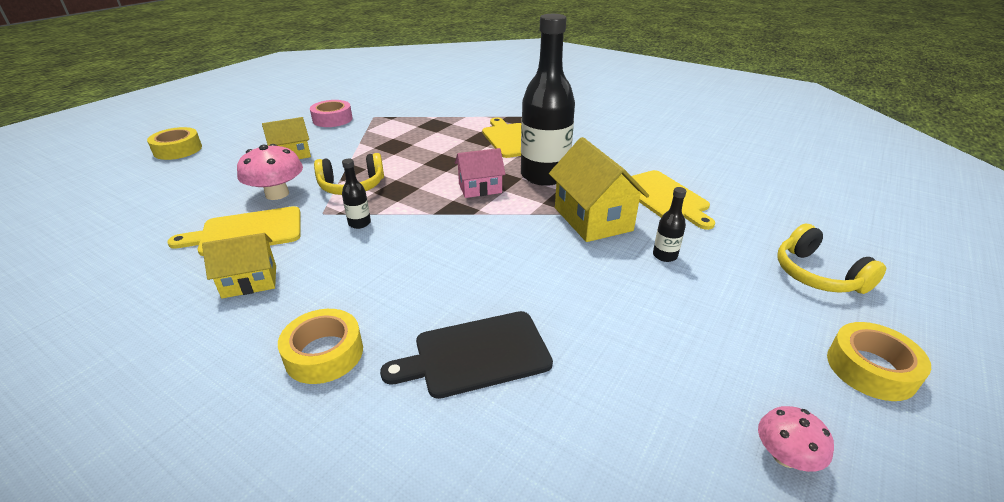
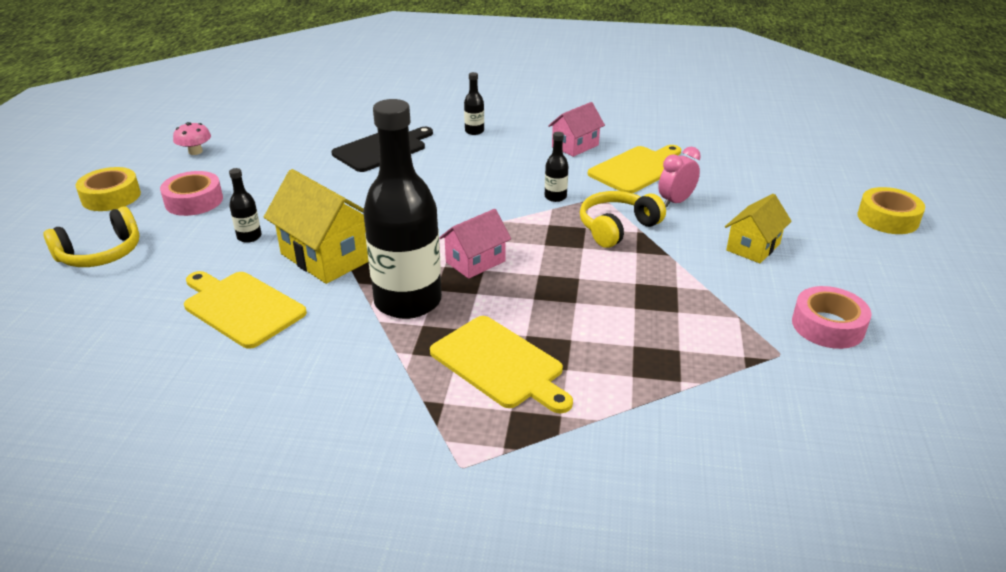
camera: 155 degrees right, 0 degrees up
yellow house [202,233,276,298] -> pink house [548,102,605,157]
pink mushroom [237,144,303,200] -> pink clock [658,146,701,208]
yellow tape [278,309,363,384] -> black bottle [464,72,484,135]
yellow headphones [777,223,886,294] -> yellow headphones turned 105 degrees clockwise [43,207,139,267]
none -> pink tape [160,171,223,216]

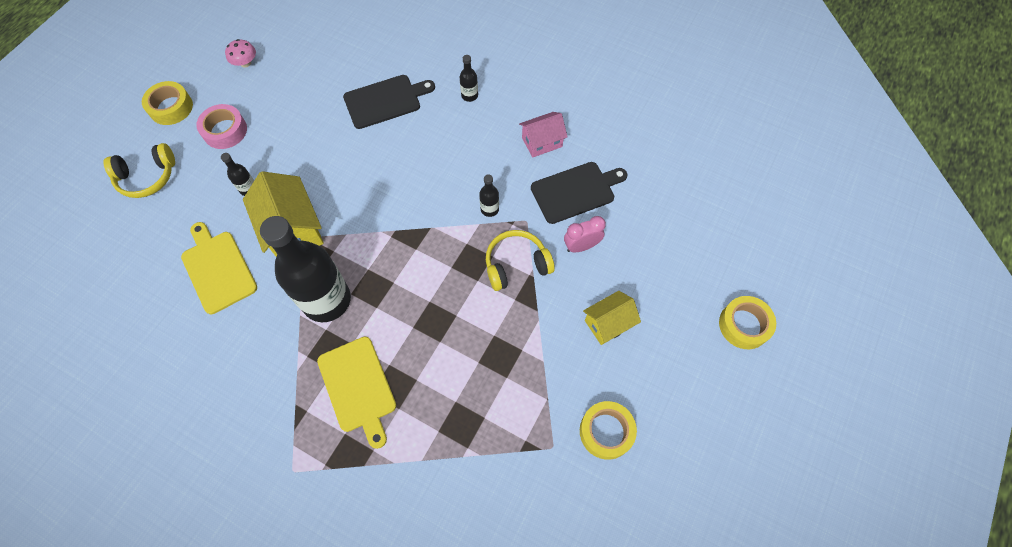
camera: 20 degrees right, 30 degrees up
pink house [439,209,511,279] -> none
yellow cutting board [587,145,681,193] -> black cutting board [531,162,628,224]
pink tape [792,286,872,349] -> yellow tape [580,401,637,460]

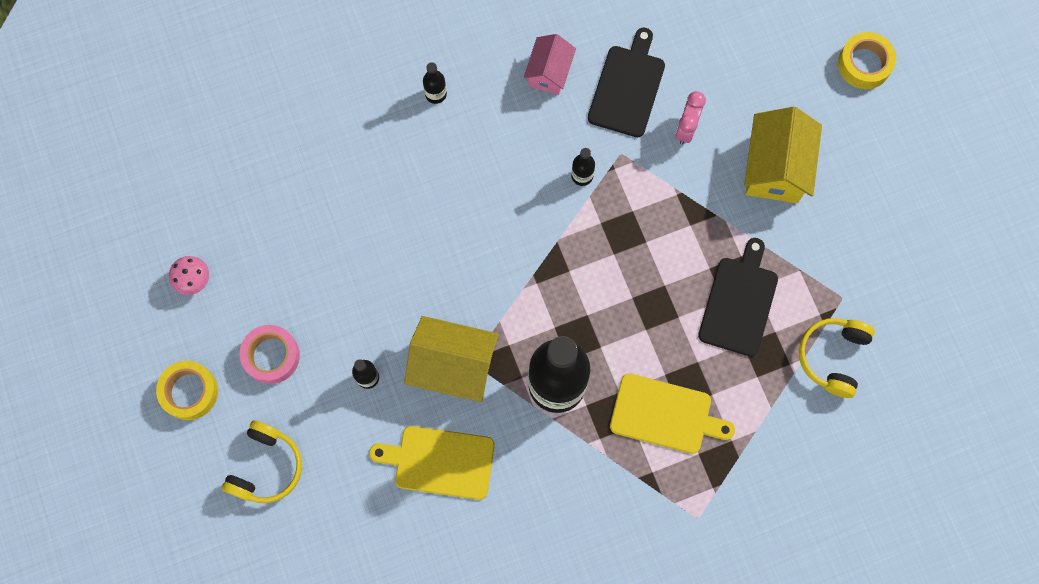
camera: 50 degrees left, 10 degrees up
black cutting board [343,75,435,129] -> black cutting board moved to [698,238,778,357]
yellow headphones [486,230,555,291] -> yellow headphones moved to [799,318,875,398]
yellow tape [580,401,637,460] -> none
yellow house [583,291,641,345] -> yellow house [744,107,822,203], size x1.62

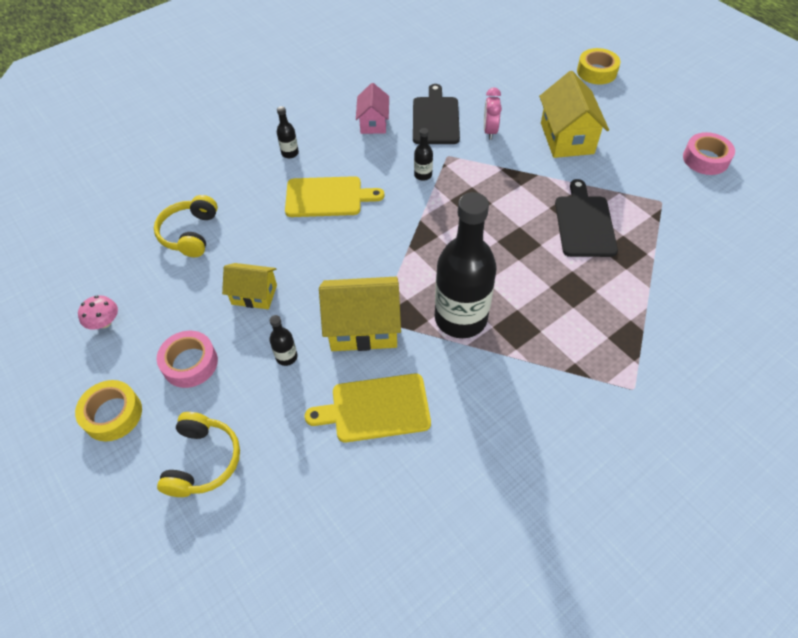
camera: 15 degrees left, 20 degrees down
yellow cutting board [610,373,735,454] -> yellow cutting board moved to [285,176,384,217]
yellow headphones [799,318,875,398] -> yellow headphones moved to [154,195,218,257]
none -> yellow house [222,263,277,309]
none -> pink tape [683,132,735,175]

